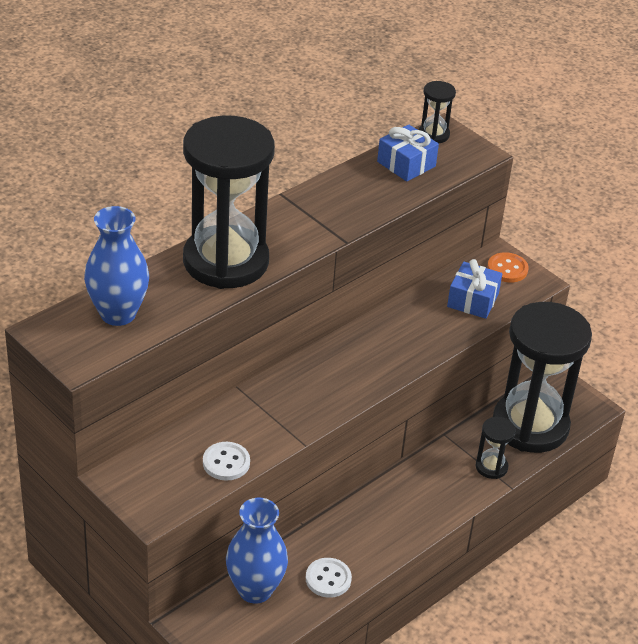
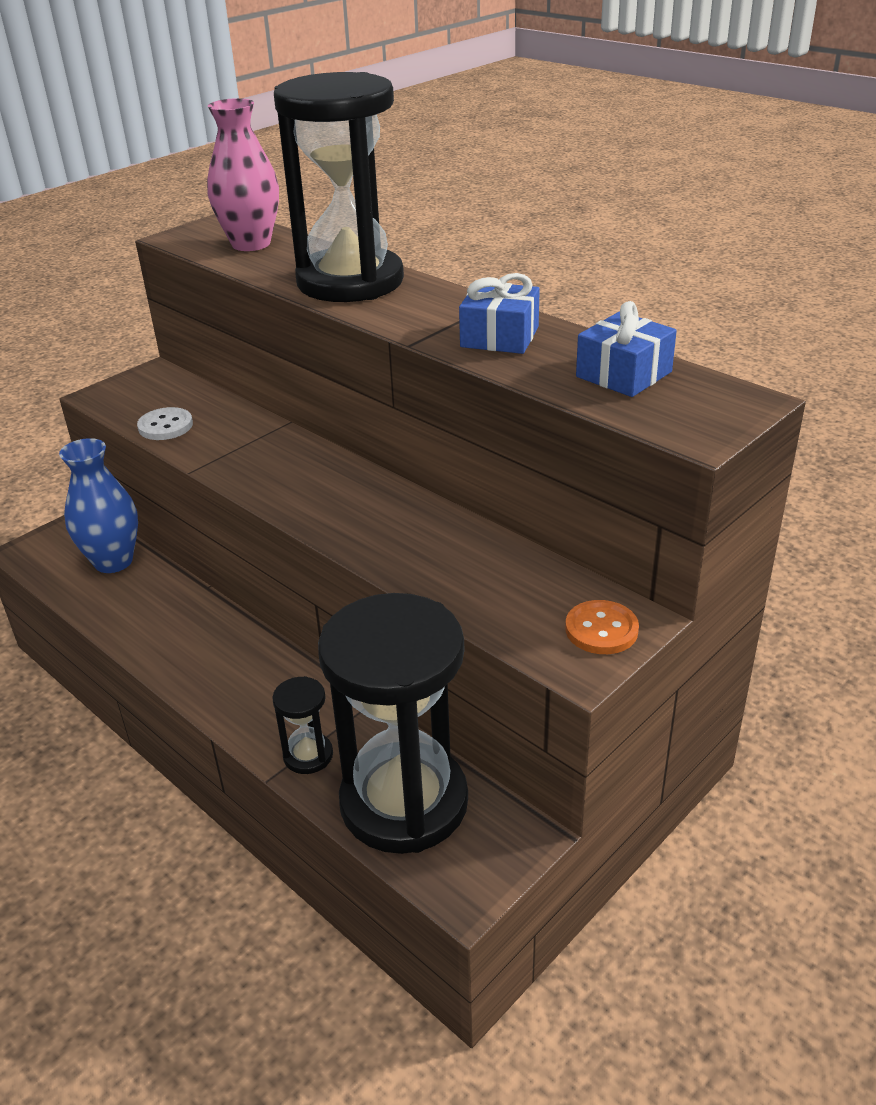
camera: 90 degrees right, 5 degrees down
blue vase [84,206,149,326] -> pink vase [207,98,279,251]
white button [306,558,352,598] -> none
black hourglass [419,81,456,143] -> none
blue gift [447,259,502,319] -> blue gift moved to [459,273,540,354]

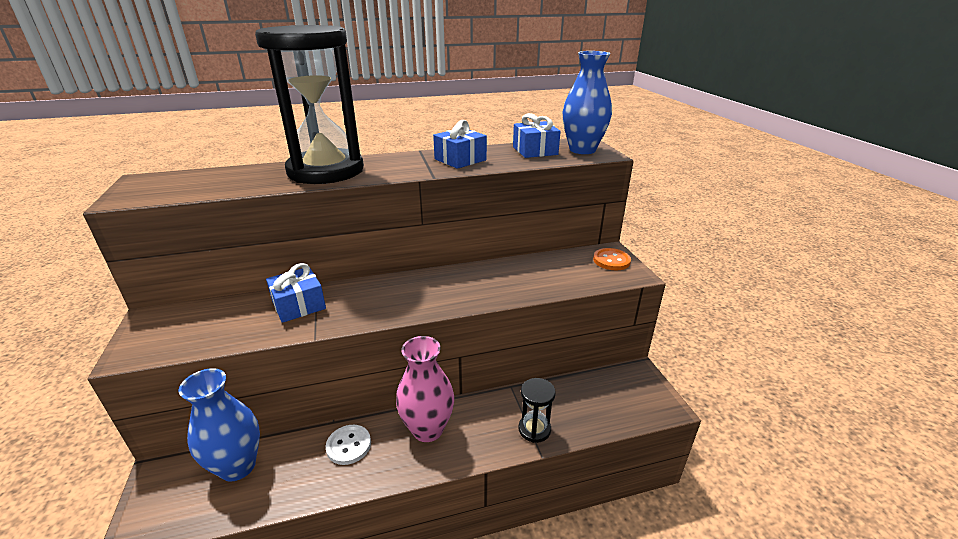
camera: 60 degrees left, 5 degrees down
white button [137,407,193,440] -> white button moved to [326,425,371,465]
pink vase [207,98,279,251] -> pink vase moved to [396,336,454,442]
black hourglass [318,593,468,854] -> none
none -> blue gift [266,263,326,323]
none -> blue vase [563,51,612,154]

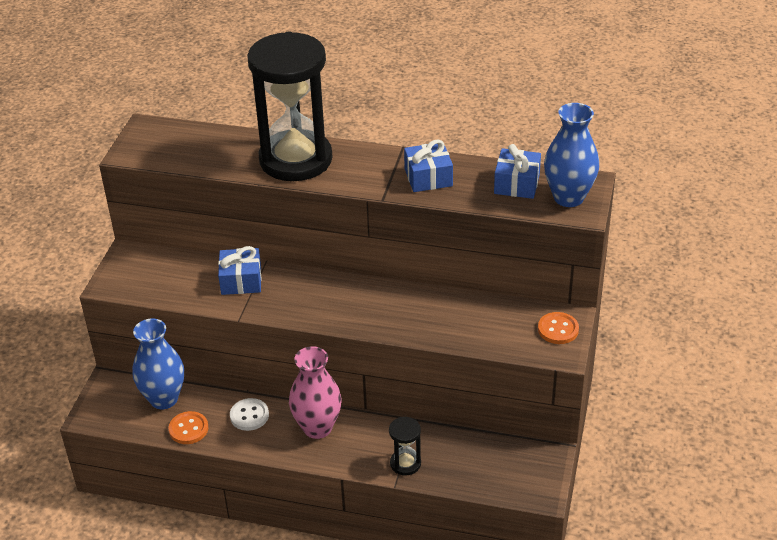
camera: 30 degrees right, 10 degrees up
none -> orange button [169,411,208,444]

